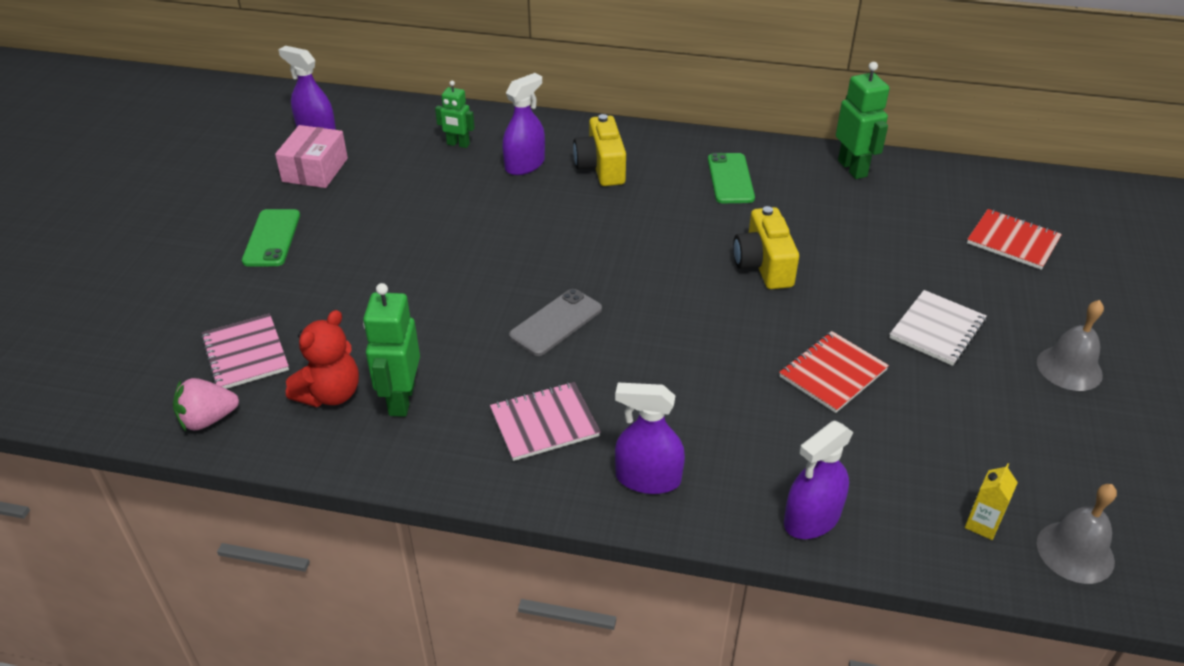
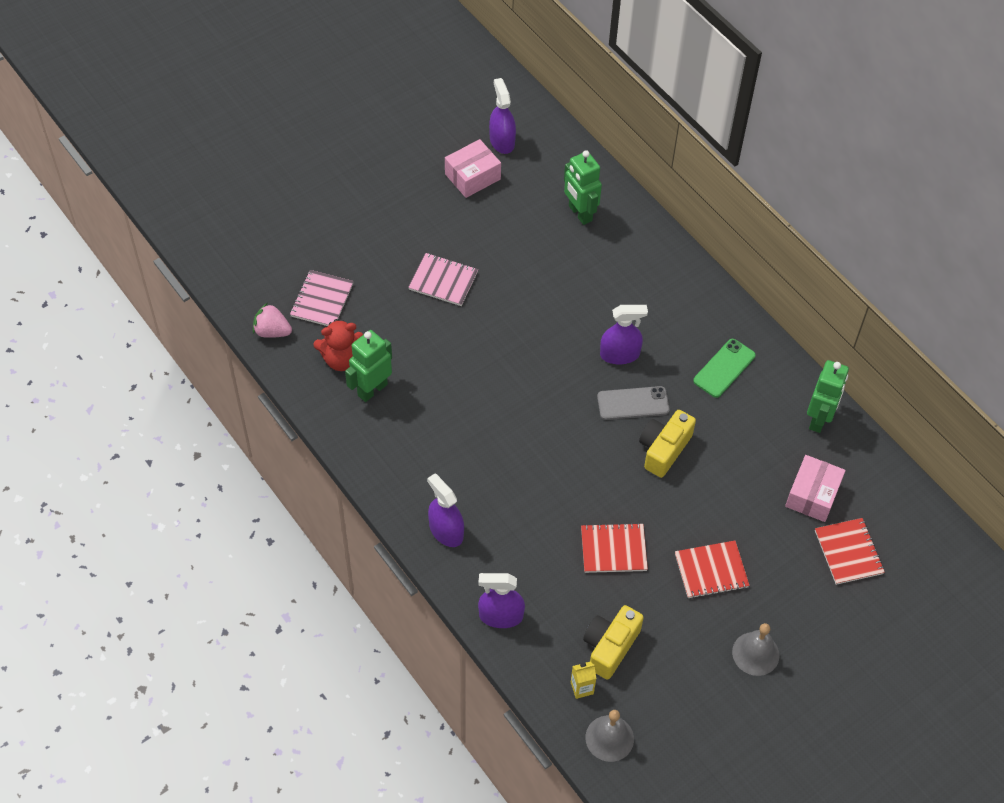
camera: 40 degrees right, 15 degrees up
green phone [242,209,300,266] -> none
green robot [435,81,475,148] -> green robot [564,150,602,225], size x1.60
pink notebook [490,382,600,461] -> pink notebook moved to [408,253,478,306]
purple spray bottle [503,73,545,175] -> purple spray bottle moved to [600,305,648,364]
grey phone [509,289,602,356] -> grey phone moved to [597,386,670,420]
yellow camera [573,114,626,186] -> yellow camera moved to [583,605,644,680]
white notebook [889,290,987,366] -> red notebook [675,541,750,599]
none -> pink box [785,455,846,522]

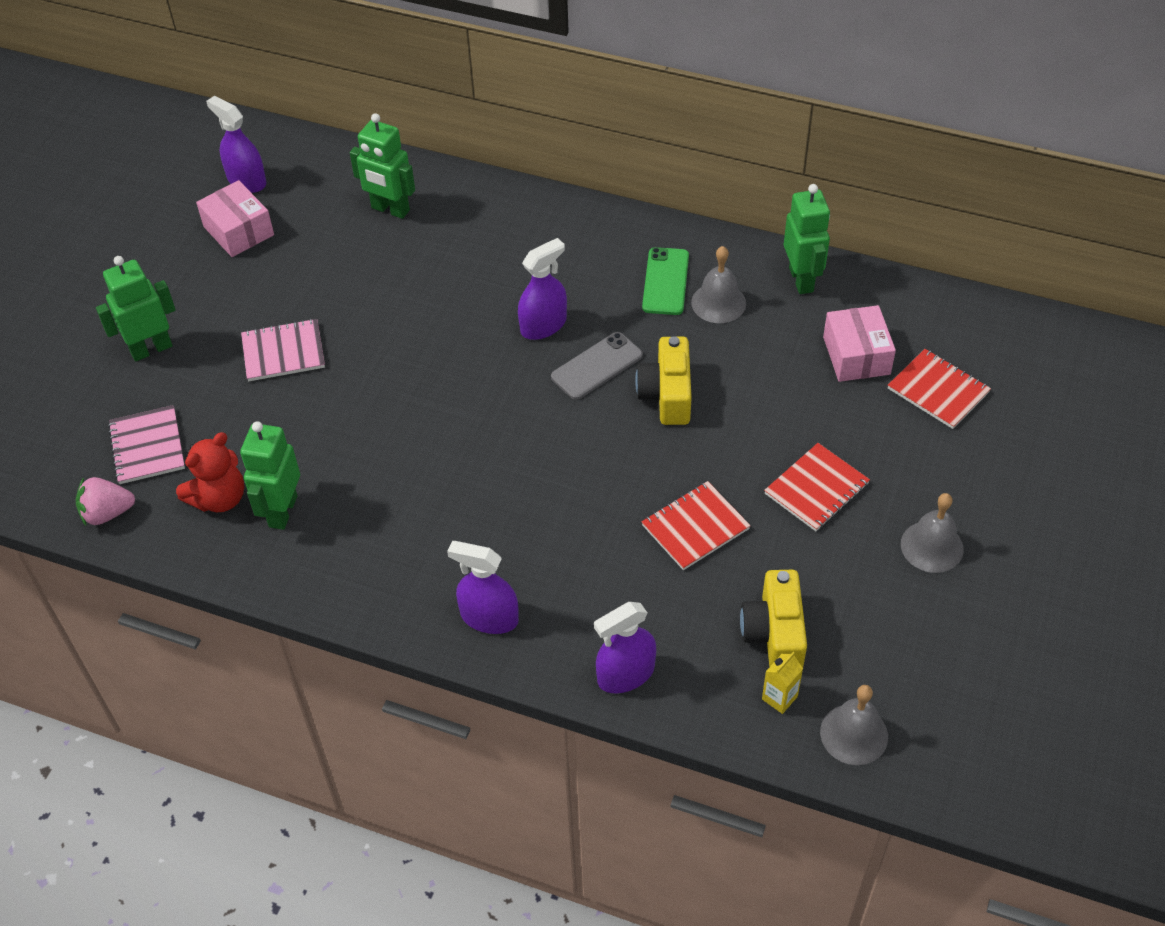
camera: 30 degrees left, 5 degrees down
pink box [445,139,501,198] -> pink box turned 60 degrees counterclockwise [196,180,274,257]
none -> green robot [96,256,176,361]
none -> grey bell [691,246,746,323]

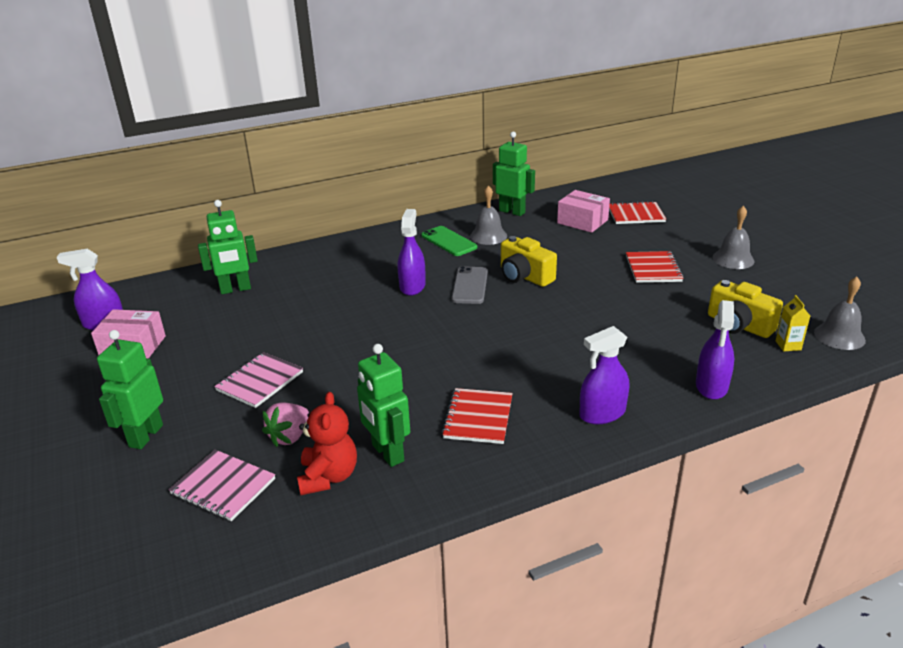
camera: 45 degrees left, 20 degrees down
pink strawberry [76,477,135,526] -> pink strawberry moved to [262,402,309,447]
red notebook [641,481,751,570] -> red notebook moved to [442,388,513,444]

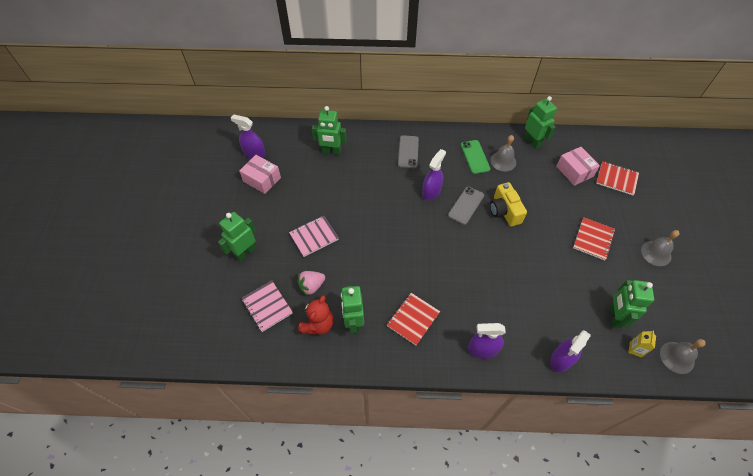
camera: 25 degrees right, 25 degrees up
yellow camera [708,280,783,338] -> green robot [610,280,654,328]
none -> grey phone [398,135,419,168]

